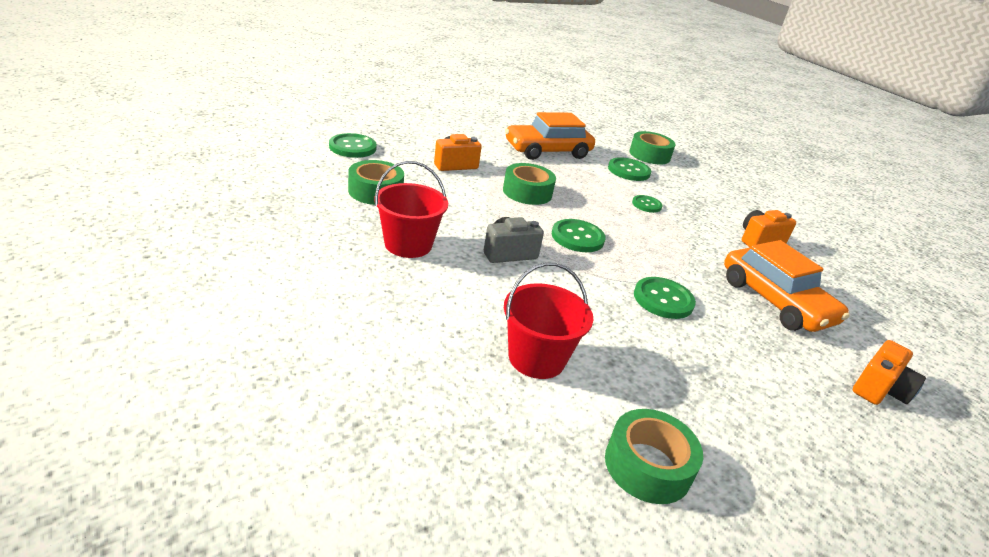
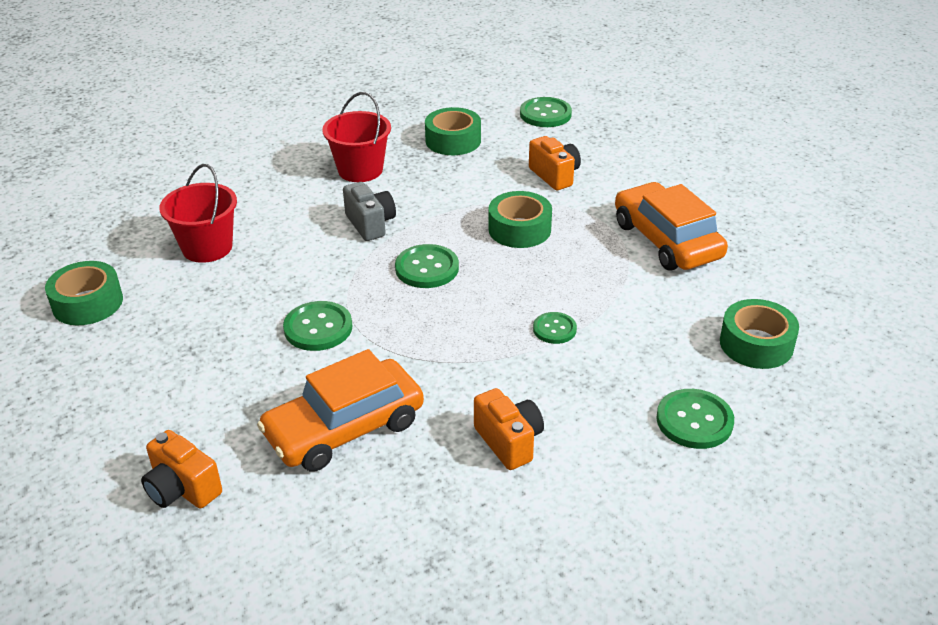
camera: 90 degrees right, 5 degrees up
green button [608,157,651,181] -> green button moved to [656,389,734,449]

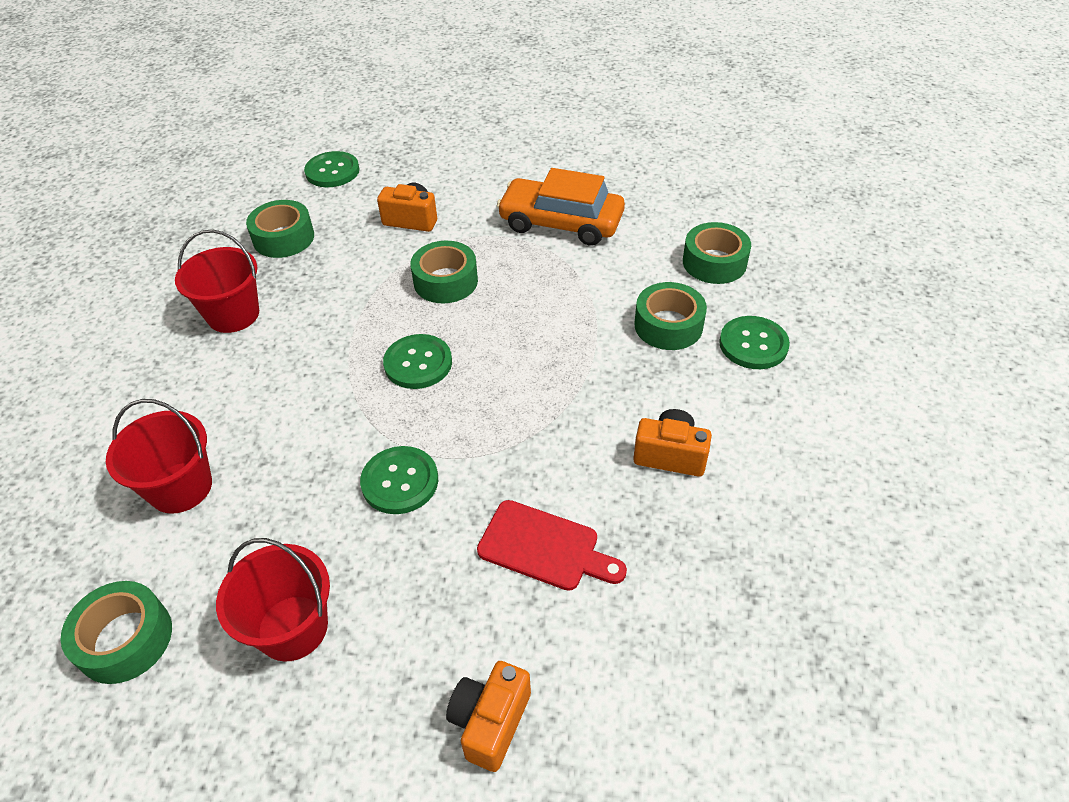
camera: 45 degrees left, 10 degrees up
orange camera [141,430,222,509] -> orange camera turned 120 degrees clockwise [446,661,531,772]
orange car [257,349,424,472] -> red cutting board [477,500,627,591]
grey camera [343,182,396,241] -> none
green button [533,312,577,344] -> none
none -> red bucket [216,538,330,662]
none -> green tape [634,282,707,350]

